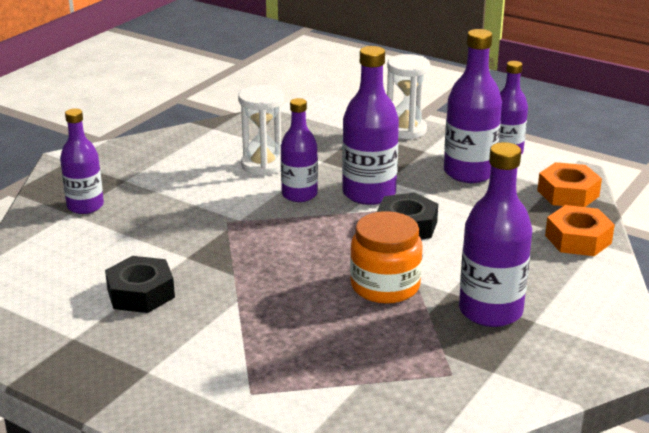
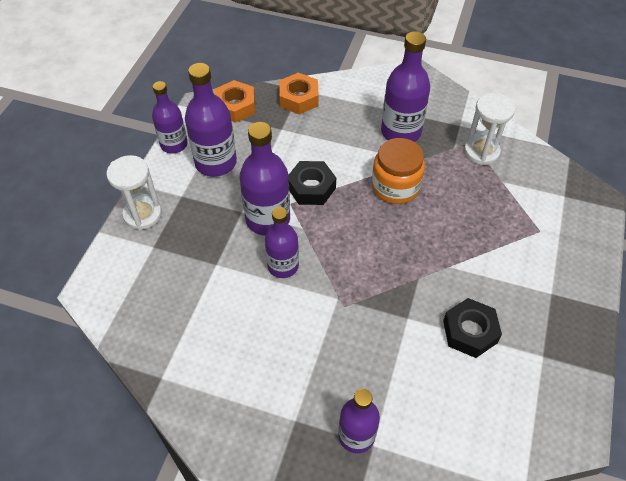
camera: 105 degrees left, 25 degrees up
white hourglass [238,85,284,176] -> white hourglass moved to [464,93,515,165]

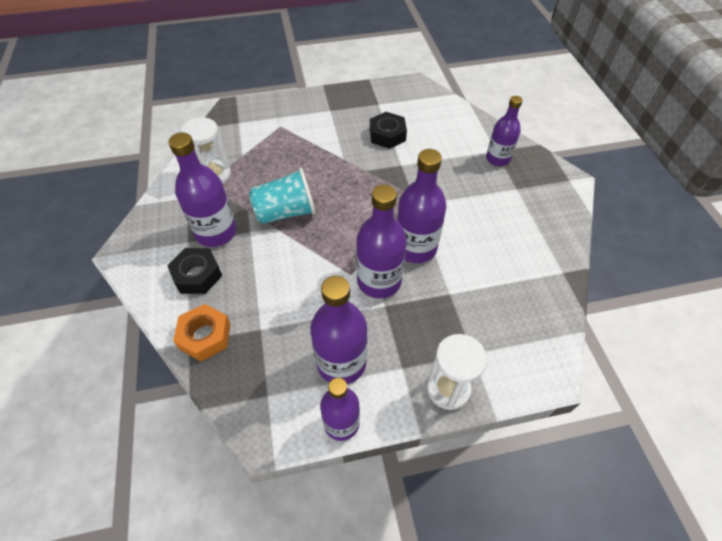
camera: 120 degrees left, 0 degrees up
orange nut [215,80,255,123] -> none
purple bottle [265,207,299,278] -> purple bottle [397,149,446,263], size x1.50
black nut [288,161,336,205] -> black nut moved to [167,248,222,294]
orange jar [372,138,425,204] -> turquoise cup [249,168,316,224]

